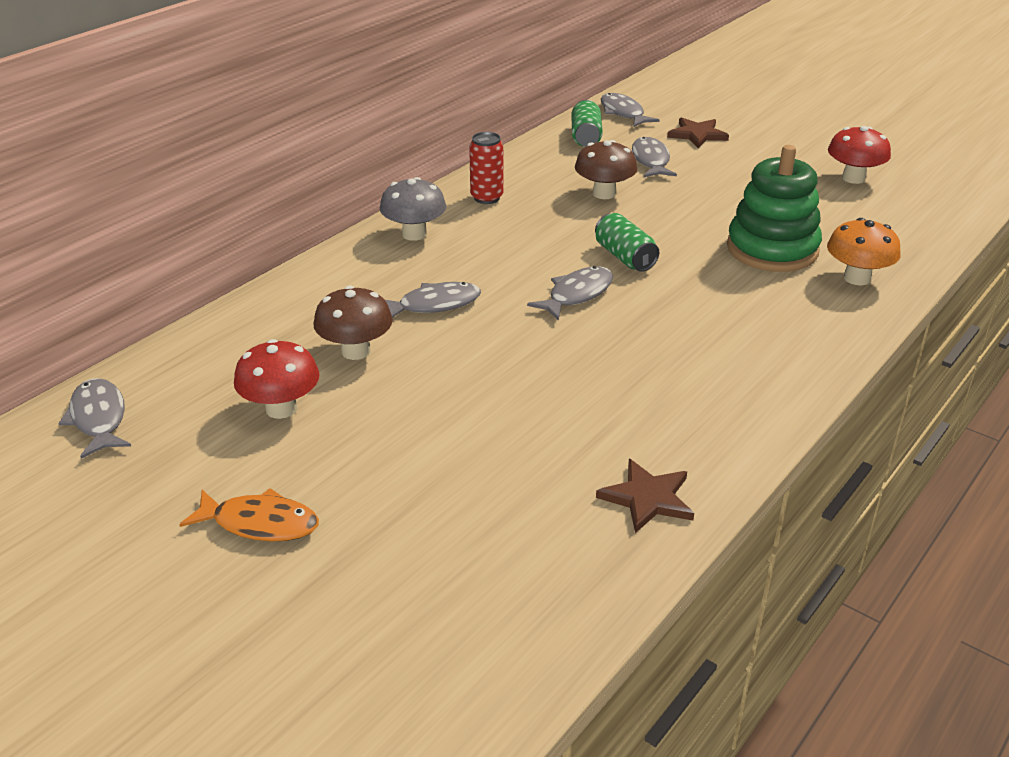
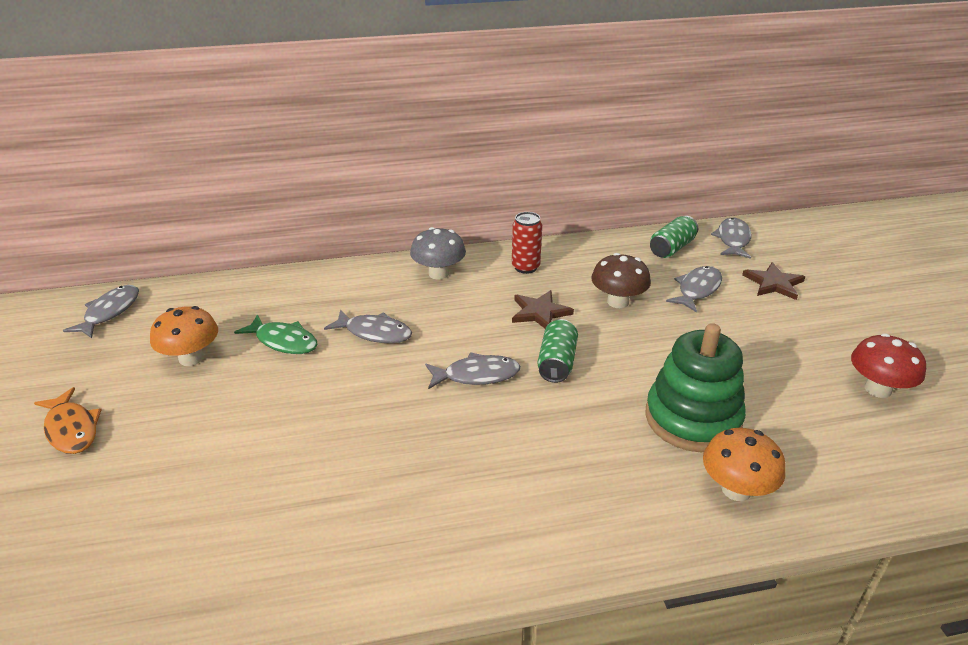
camera: 40 degrees right, 0 degrees up
red mushroom [234,339,319,419] -> orange mushroom [150,306,218,366]
brown mushroom [313,286,393,360] -> green fish [234,314,318,354]
brown star [596,459,694,533] -> brown star moved to [512,290,574,328]

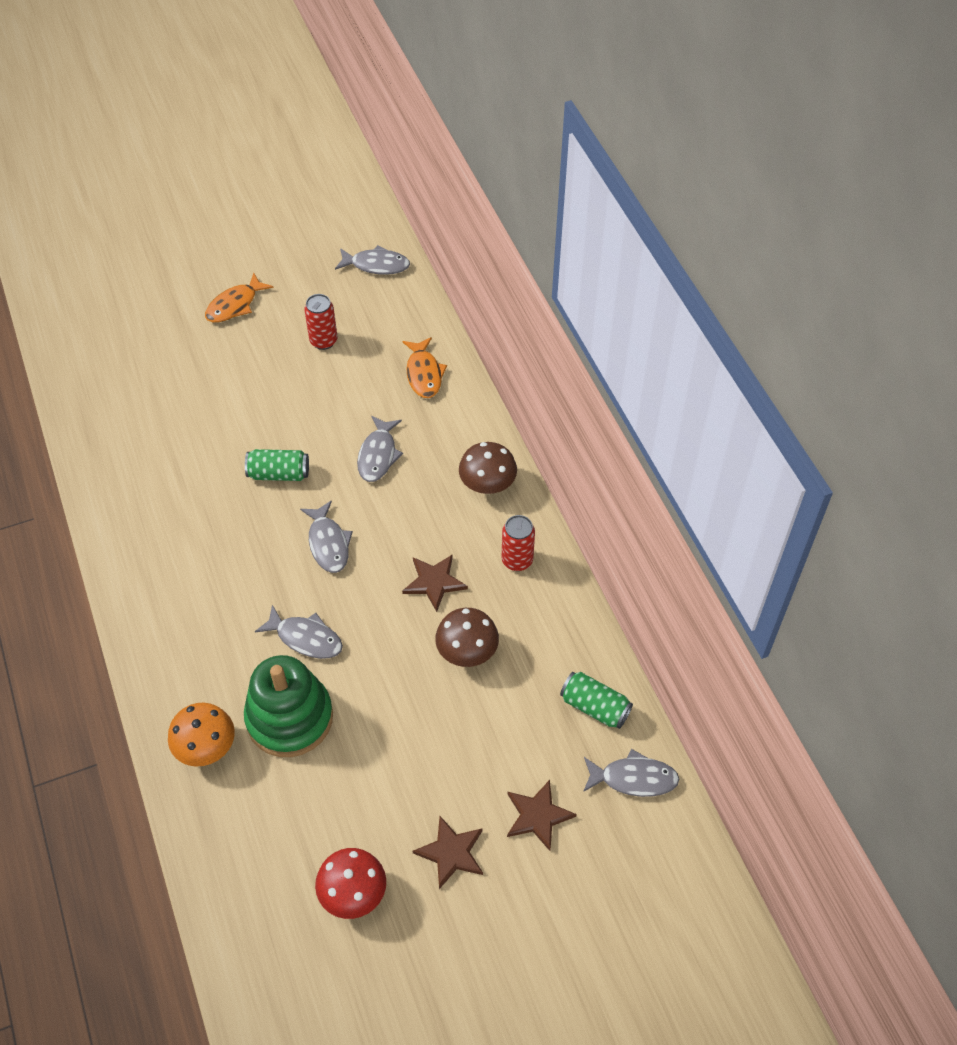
camera: 80 degrees right, 20 degrees up
orange mushroom [150,306,218,366] -> red can [304,294,337,350]
green fish [234,314,318,354] -> none
grey mushroom [410,227,466,280] -> brown mushroom [459,442,517,494]
green can [538,319,578,383] -> green can moved to [245,449,309,481]
grey fish [666,266,722,313] -> grey fish moved to [255,605,343,659]
none -> orange fish [402,337,447,398]
none -> brown star [413,816,483,889]

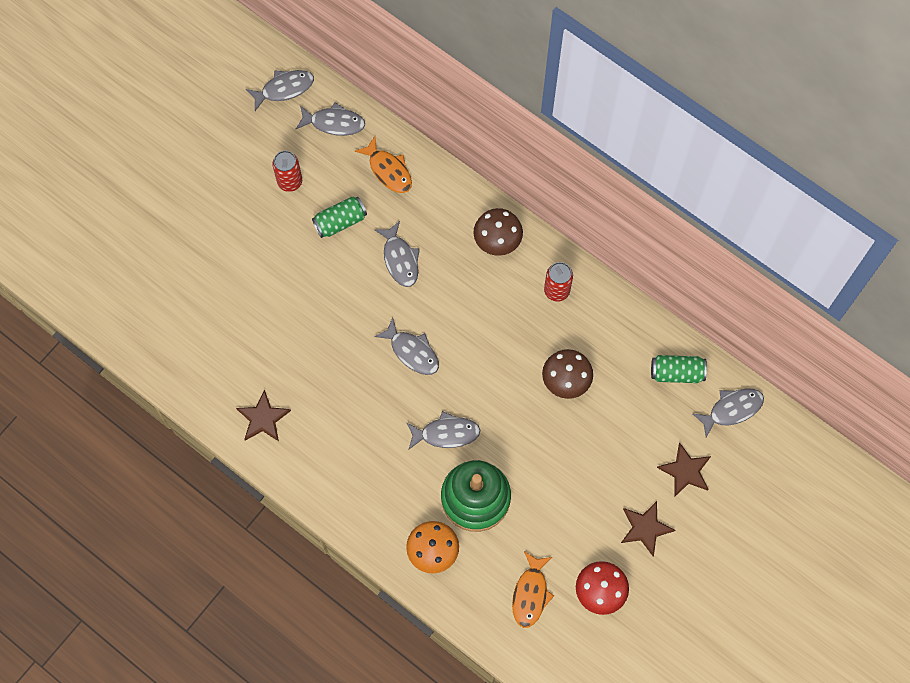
camera: 30 degrees left, 15 degrees up
orange fish [205,273,273,322] -> orange fish moved to [512,551,554,628]
green can [245,449,309,481] -> green can moved to [312,196,367,238]
brown star [402,554,468,612] -> brown star moved to [236,390,291,441]
none -> grey fish [296,102,365,136]

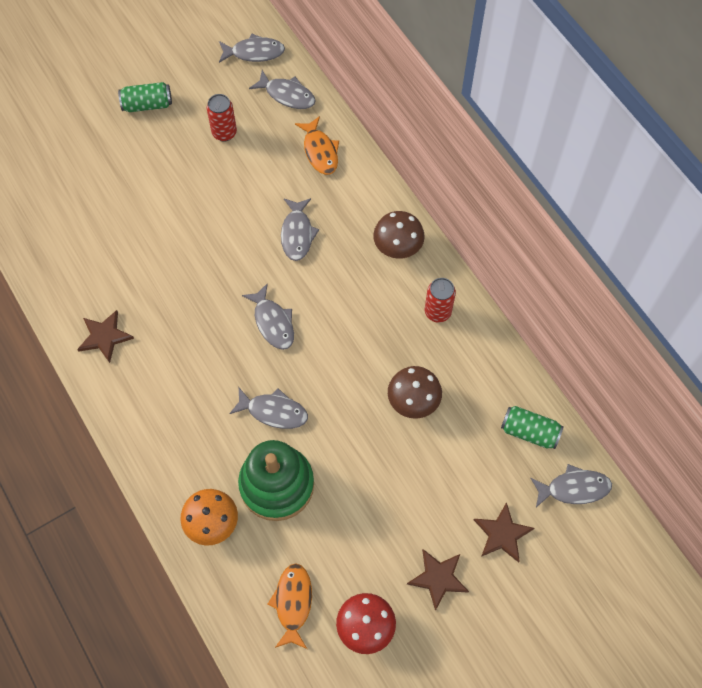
camera: 20 degrees right, 5 degrees down
green can [312,196,367,238] -> green can moved to [118,82,172,112]
orange fish [512,551,554,628] -> orange fish turned 150 degrees clockwise [267,563,312,649]

